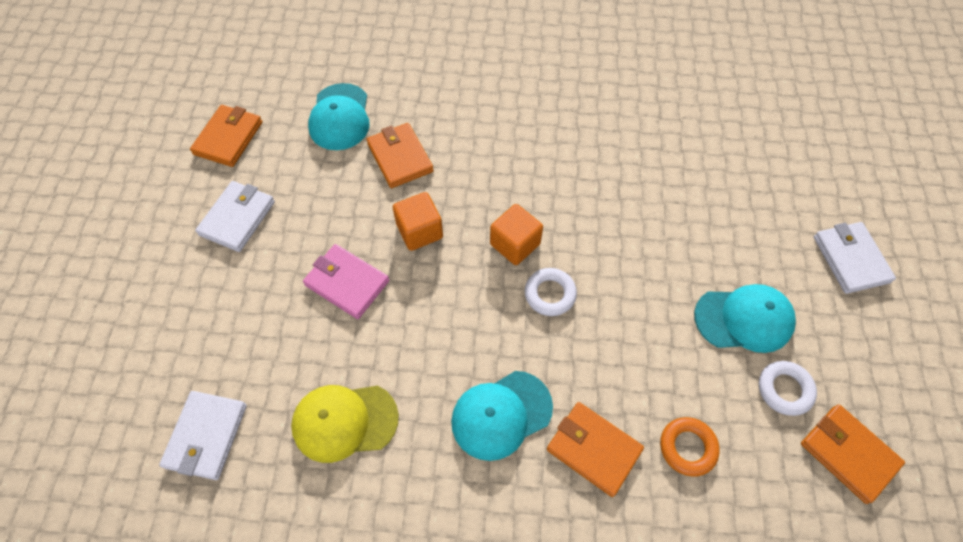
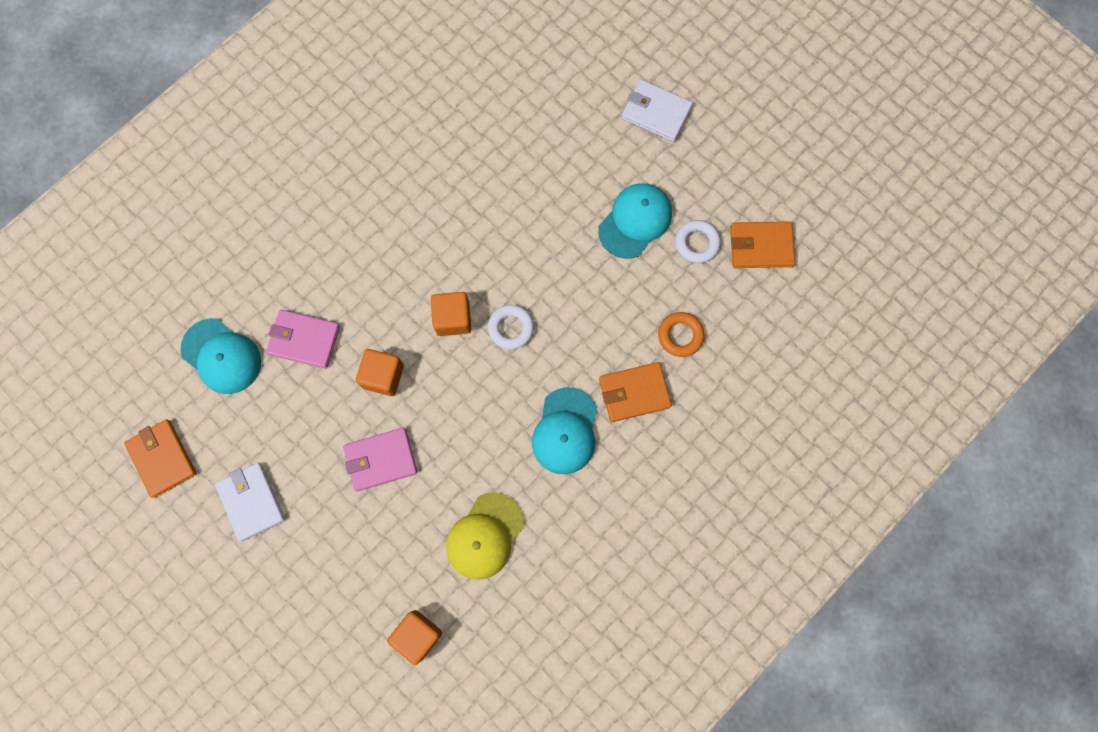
camera: 50 degrees left, 15 degrees up
white wallet [159,391,247,480] -> orange cube [387,610,442,665]
orange wallet [367,123,434,188] -> pink wallet [266,310,340,369]

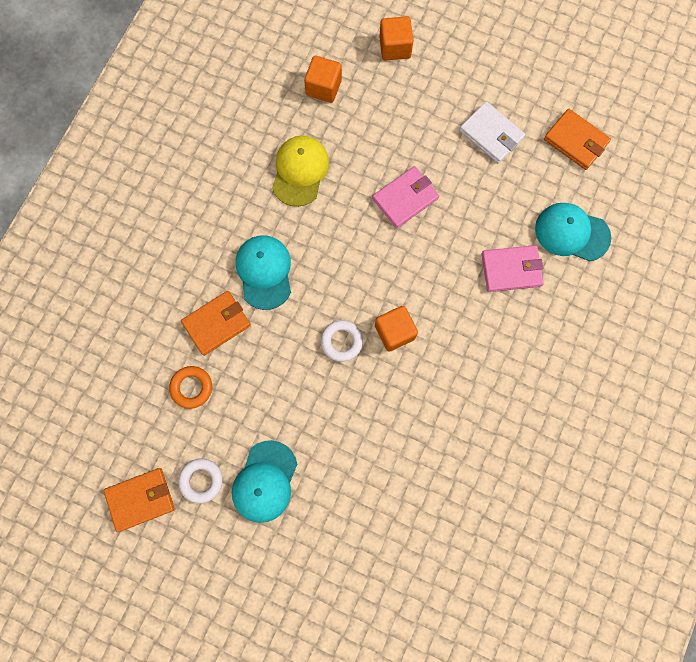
camera: 160 degrees right, 0 degrees up
orange cube [356,349,404,396] -> orange cube moved to [379,16,413,61]
white wallet [621,79,693,142] -> none

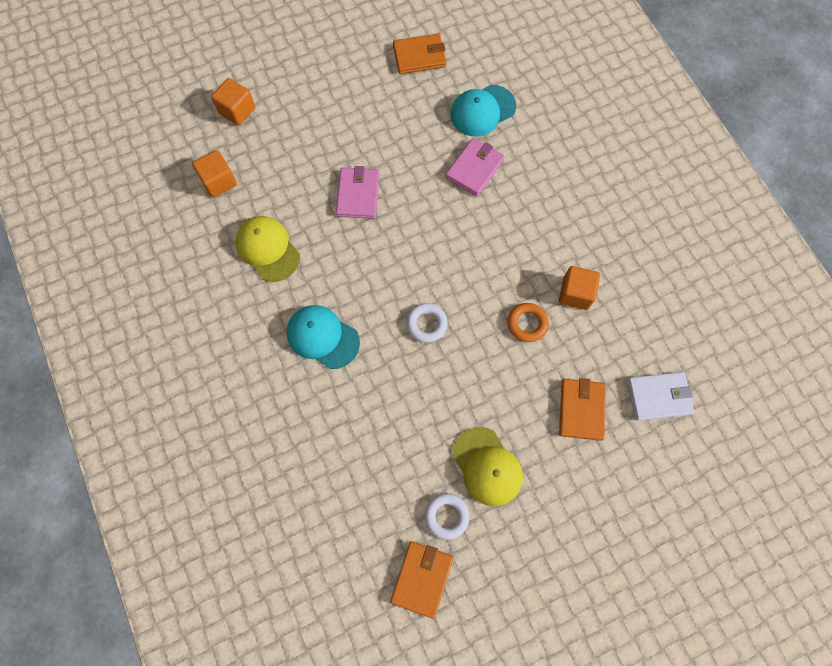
camera: 50 degrees left, 5 degrees down
orange ring [169,366,212,409] -> orange ring moved to [507,303,549,342]
orange wallet [181,291,251,356] -> orange wallet moved to [559,378,606,441]
turquoise cap [232,440,297,523] -> yellow cap [453,427,523,506]
orange cube [375,306,418,352] -> orange cube moved to [559,266,600,310]
white wallet [459,101,525,163] -> white wallet moved to [627,372,694,421]

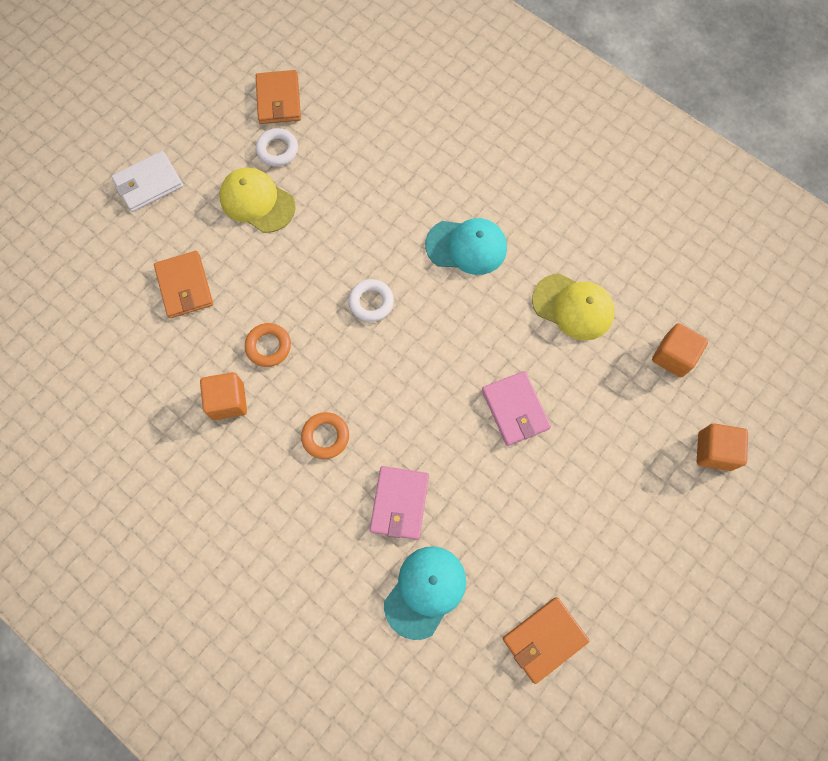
camera: 155 degrees right, 0 degrees up
white wallet [627,372,694,421] -> white wallet moved to [111,151,183,212]
none -> orange ring [301,412,349,459]

